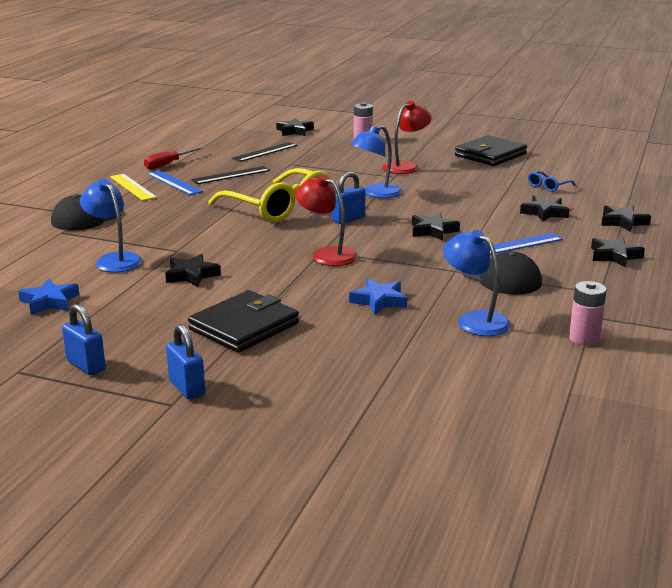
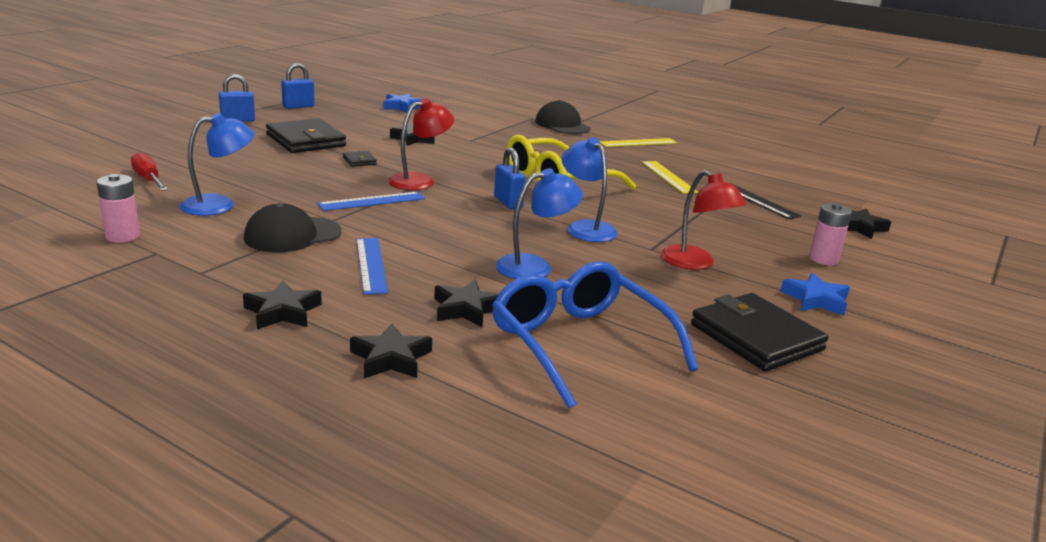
camera: 100 degrees right, 0 degrees up
blue lamp [80,179,142,272] -> blue lamp moved to [495,168,583,279]
red screwdriver [144,147,204,170] -> red screwdriver moved to [131,152,168,191]
blue ruler [147,170,203,195] -> blue ruler moved to [318,192,425,211]
black ruler [191,166,270,184] -> yellow ruler [642,161,698,194]
blue star [349,278,407,315] -> blue star moved to [780,273,850,316]
black star [412,212,460,241] -> none
blue glasses [528,171,576,192] -> blue glasses [492,262,698,409], size x2.45
none -> black wallet [343,151,377,167]

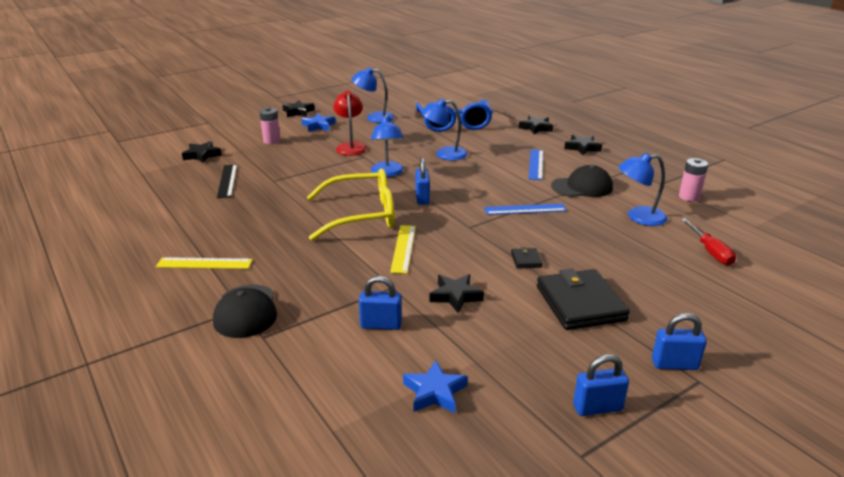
camera: 155 degrees left, 5 degrees up
red lamp [388,98,454,190] -> none
black star [434,280,499,327] -> black star moved to [282,100,315,117]
yellow ruler [642,161,698,194] -> yellow ruler moved to [390,225,416,274]
black wallet [691,293,829,371] -> blue lamp [351,67,395,123]
none -> blue padlock [359,276,402,330]

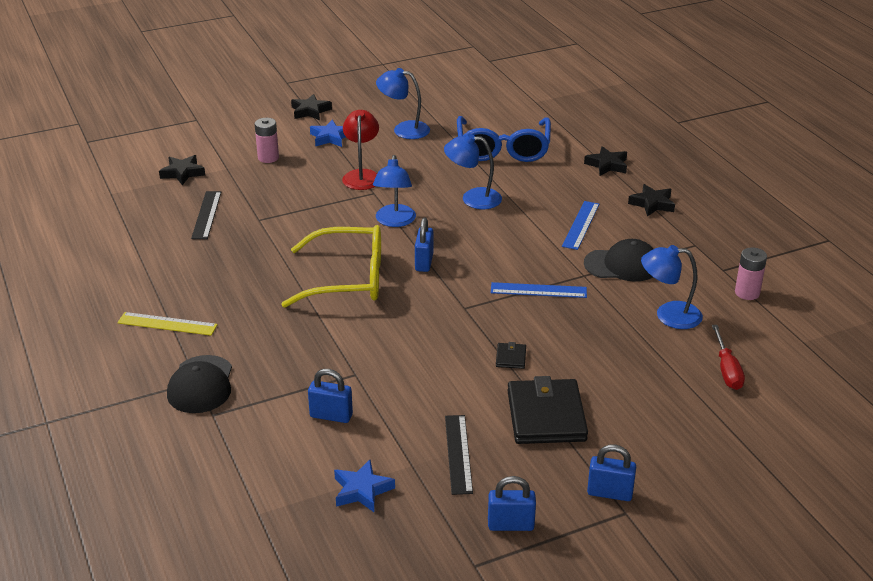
camera: 10 degrees right, 5 degrees up
yellow ruler [390,225,416,274] -> none
black star [429,274,484,313] -> none
none -> black ruler [445,415,473,495]

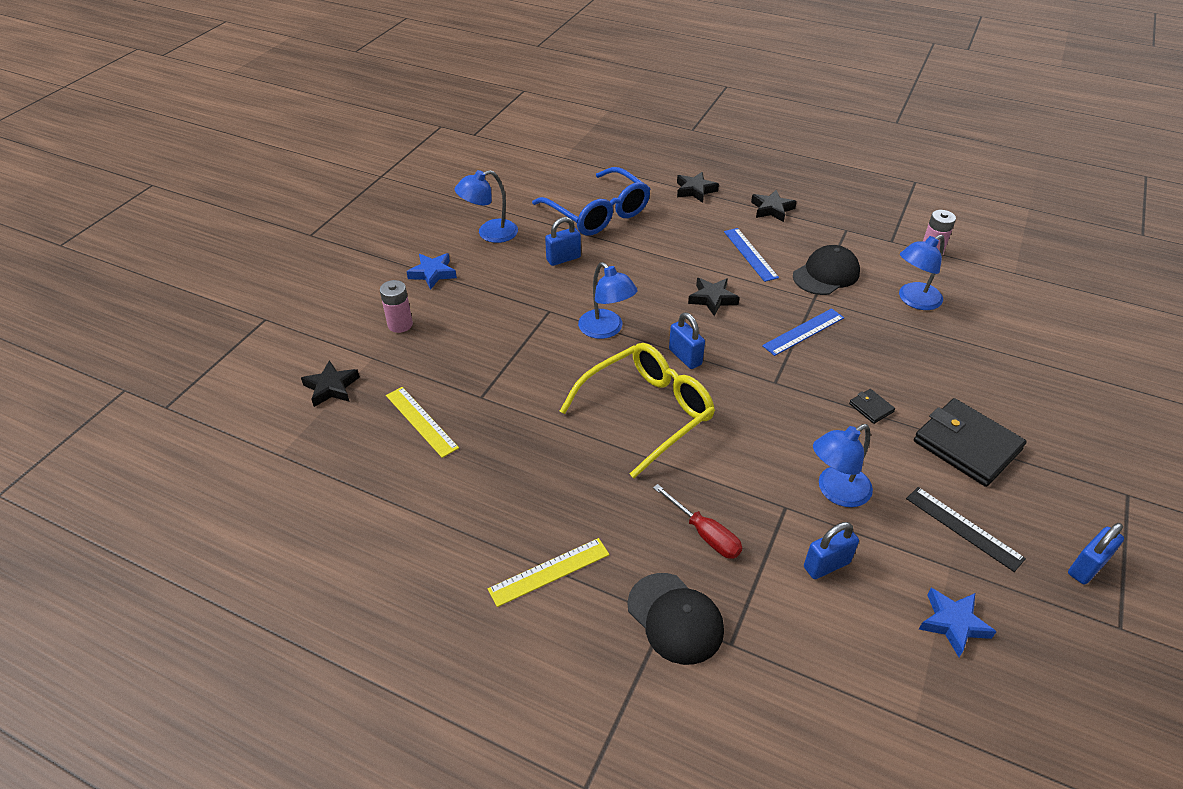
camera: 40 degrees left, 10 degrees up
black ruler [191,191,221,239] -> yellow ruler [386,387,459,458]
black star [291,94,332,120] -> black star moved to [688,278,740,316]
red lamp [342,110,379,190] -> none
blue lamp [444,133,502,209] -> blue lamp moved to [813,424,873,507]
blue padlock [587,445,636,501] -> blue padlock moved to [545,217,581,266]
red screwdriver [712,325,745,390] -> red screwdriver moved to [653,484,742,559]

